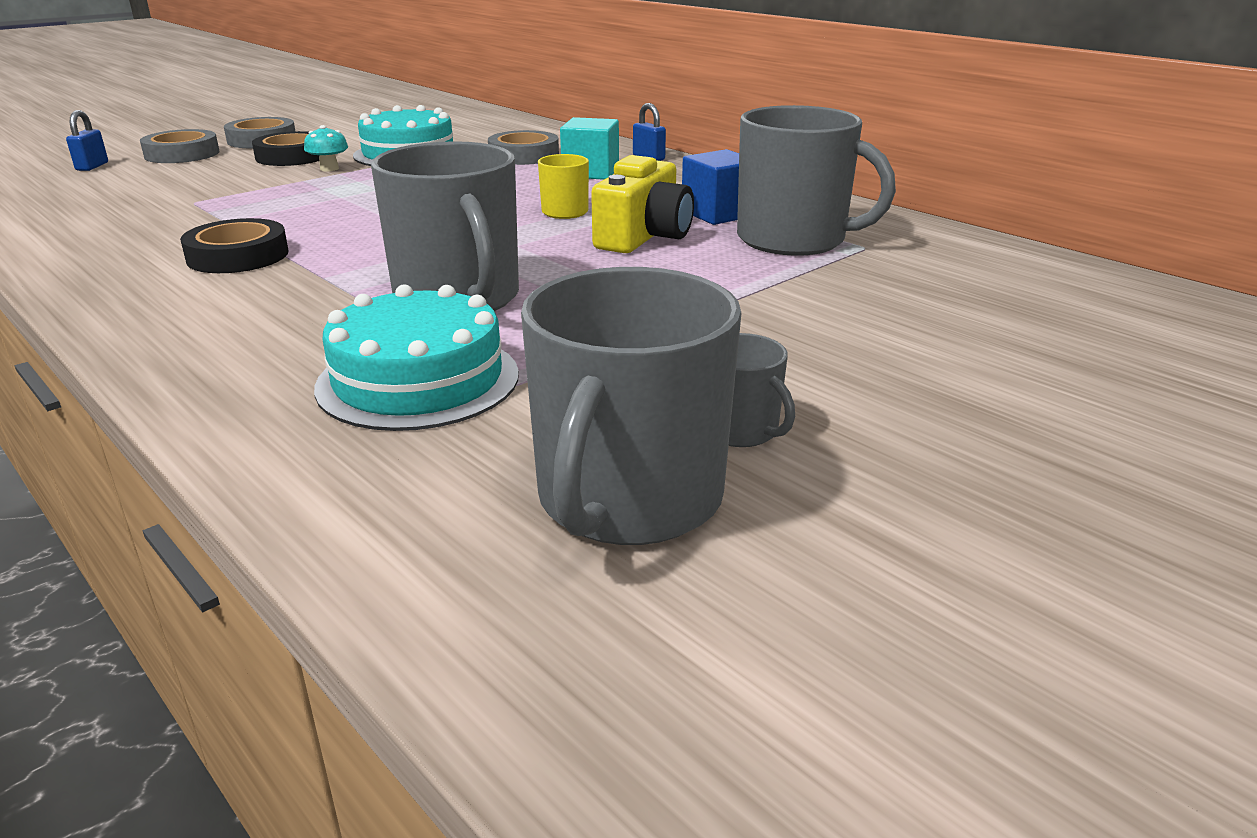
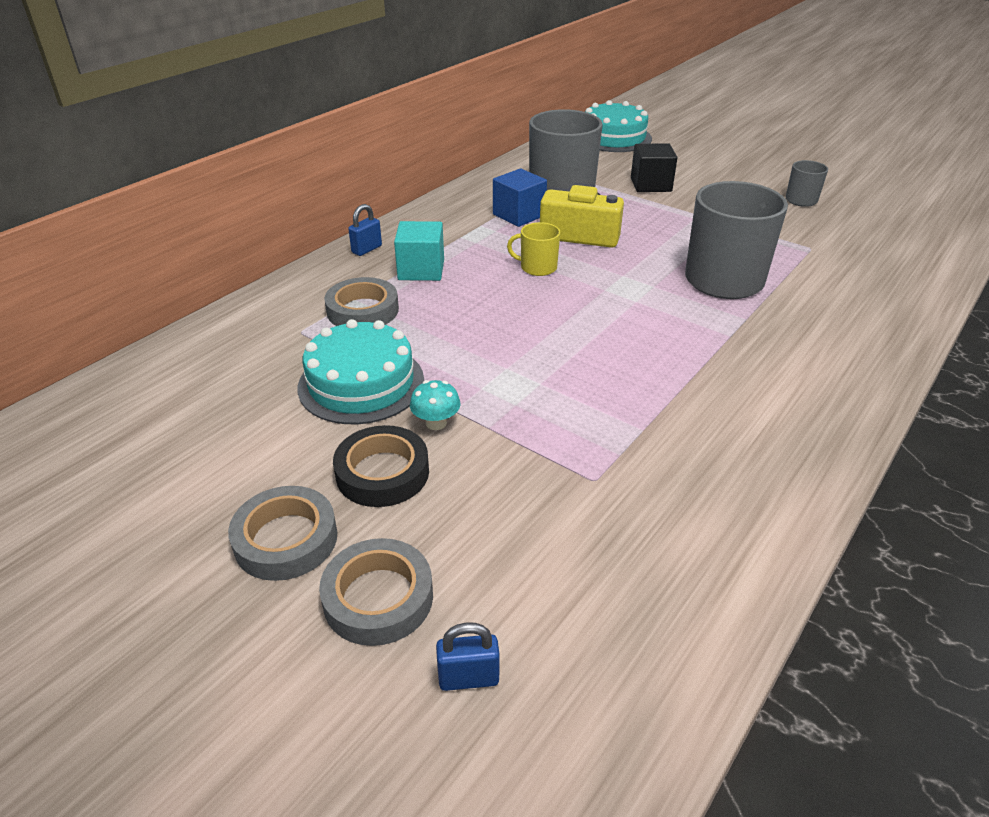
camera: 100 degrees left, 10 degrees up
black tape [180,218,288,273] -> none
turquoise cake [314,284,519,431] -> turquoise cake moved to [585,100,652,152]
grey mug [521,267,742,545] -> none
none -> black cube [631,143,677,192]

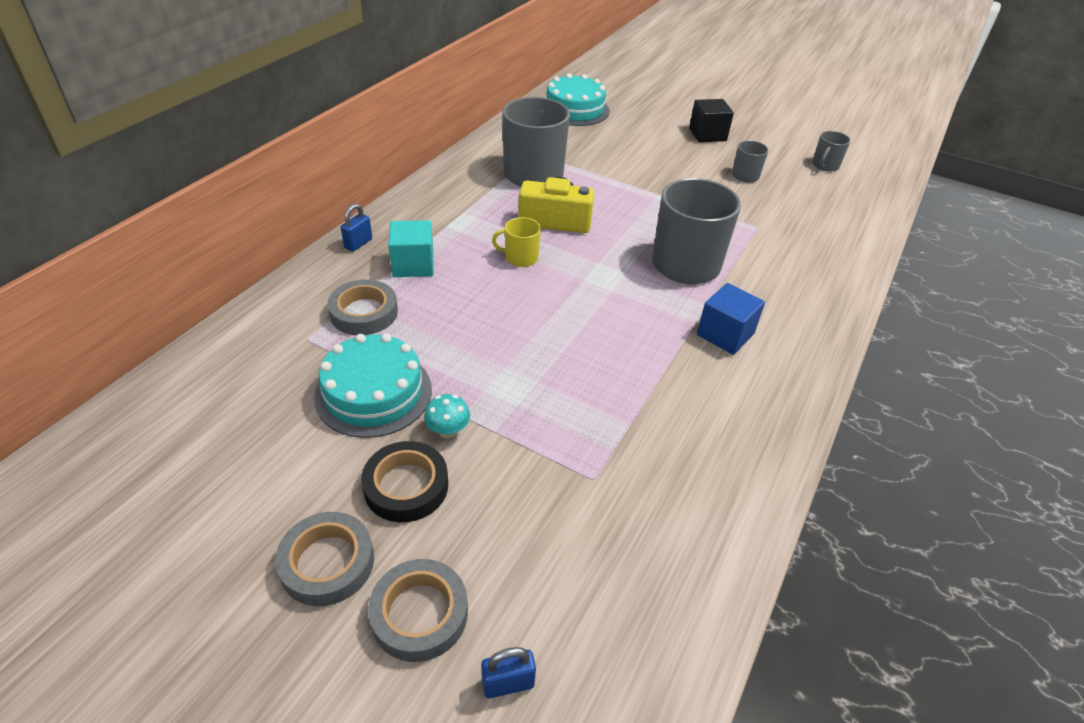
camera: 10 degrees left, 5 degrees up
blue cube [493,169,547,227] -> blue cube moved to [697,283,765,355]
black cube [631,143,677,192] -> black cube moved to [689,99,734,142]
none -> grey mug [812,131,851,172]

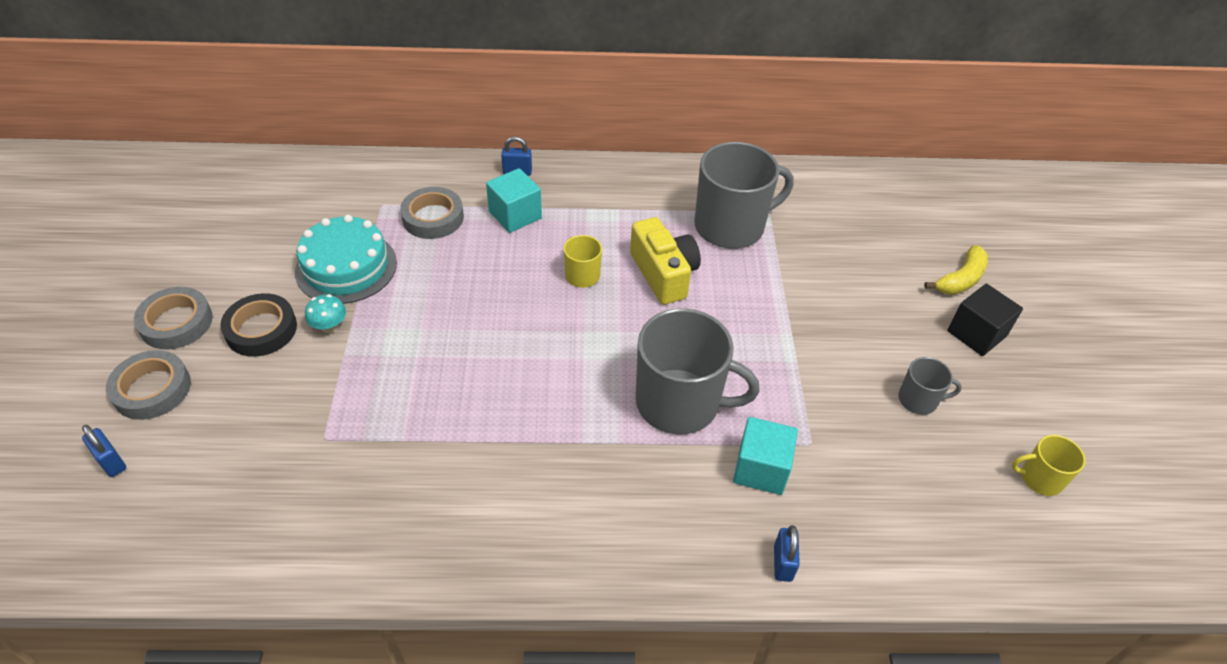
camera: 60 degrees right, 5 degrees up
turquoise cake [546,73,610,126] -> none
blue cube [697,283,765,355] -> none
grey mug [812,131,851,172] -> yellow mug [1012,435,1086,496]
none -> turquoise cube [733,417,798,495]
none -> blue padlock [774,525,800,582]
none -> yellow banana [924,245,988,295]

